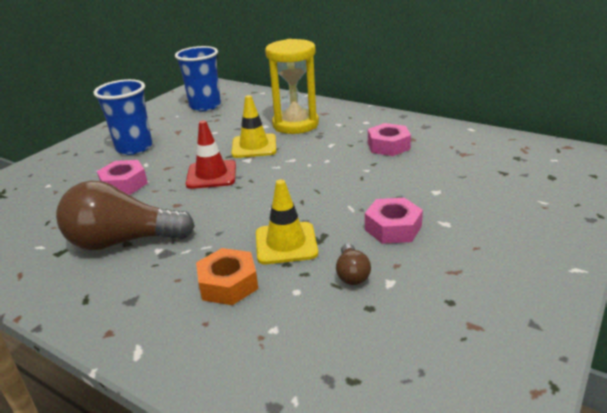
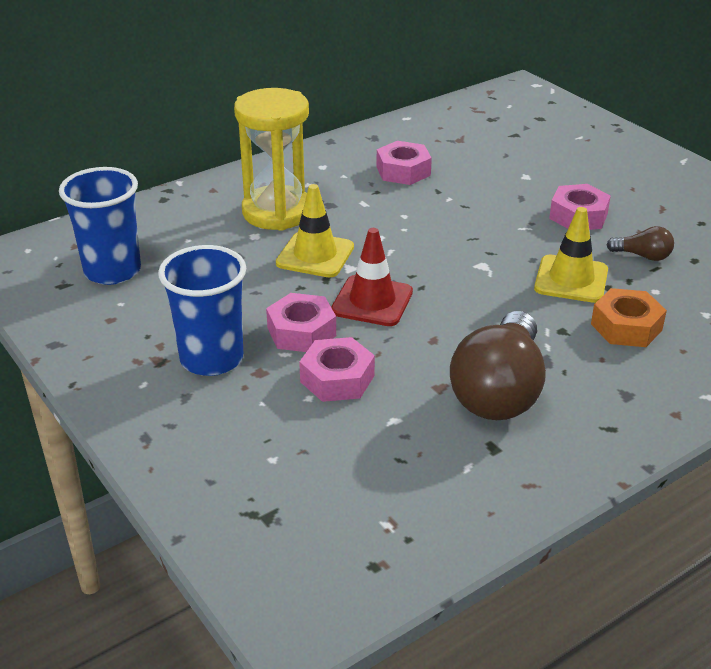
camera: 70 degrees left, 5 degrees up
none -> pink nut [266,293,336,352]

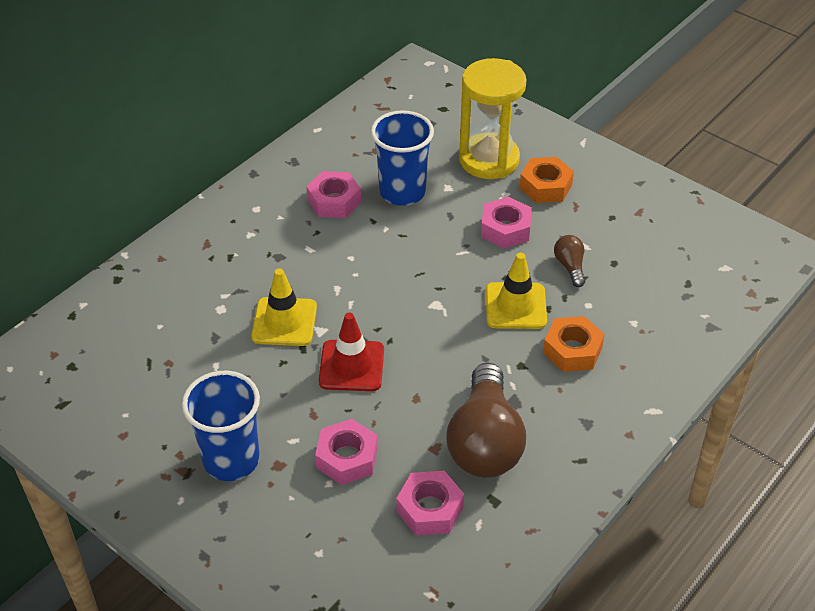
camera: 15 degrees left, 10 degrees up
blue cup [59,167,141,285] -> blue cup moved to [371,110,434,206]
yellow hourglass [234,88,309,231] -> yellow hourglass moved to [459,58,526,179]
pink nut [266,293,336,352] -> pink nut moved to [396,471,464,535]
brown light bulb [606,226,674,261] -> brown light bulb turned 105 degrees counterclockwise [554,235,585,287]
none -> orange nut [519,157,574,203]

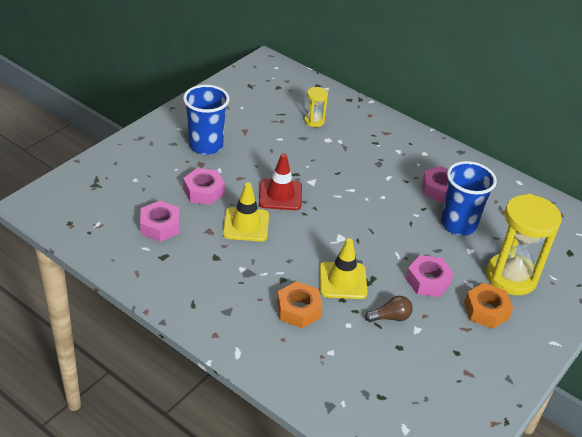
camera: 85 degrees right, 5 degrees down
yellow traffic cone [251,268,317,346] -> yellow traffic cone moved to [223,182,269,242]
brown light bulb [447,363,526,478] -> none
none -> yellow hourglass [304,87,328,127]

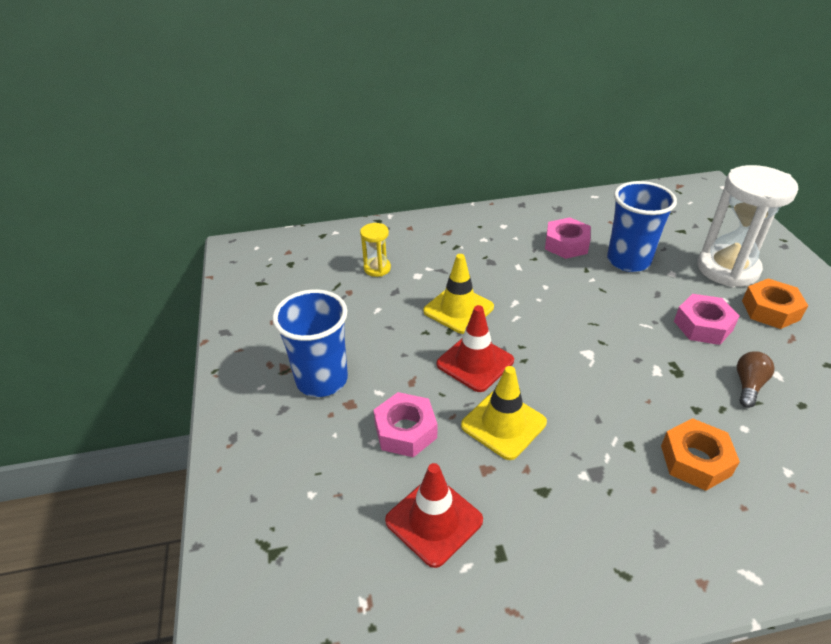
camera: 45 degrees left, 0 degrees up
pink nut [140,201,180,242] -> red traffic cone [385,463,483,568]
yellow traffic cone [319,238,368,299] -> yellow traffic cone moved to [423,254,494,334]
yellow hourglass [486,194,562,295] -> white hourglass [698,165,798,287]

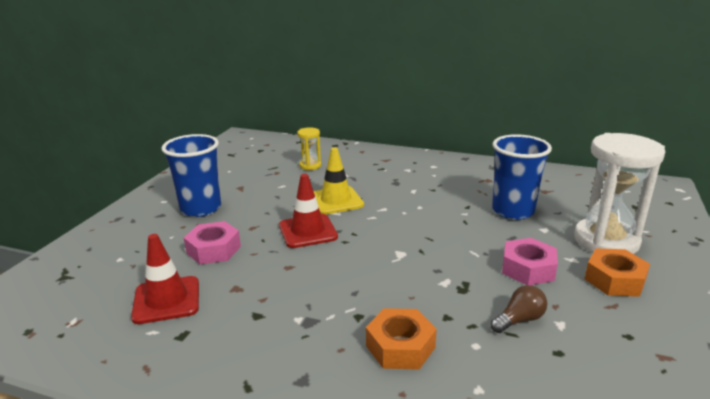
camera: 30 degrees right, 15 degrees down
yellow traffic cone [461,366,547,460] -> none
pink nut [545,217,591,259] -> none

